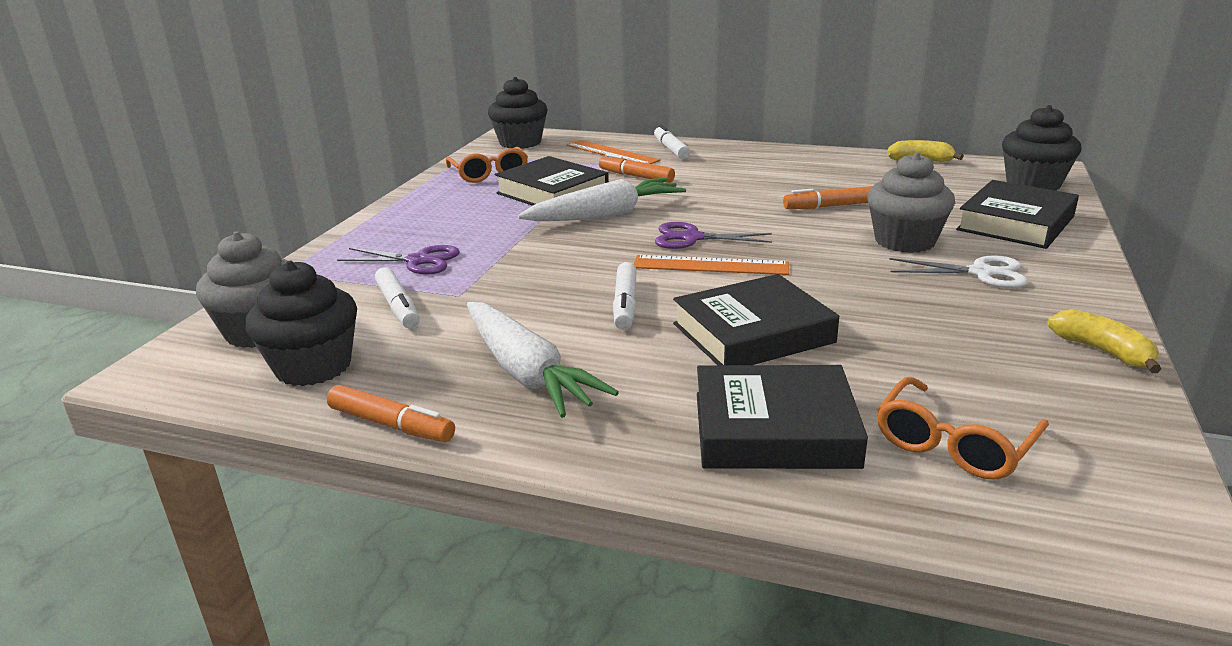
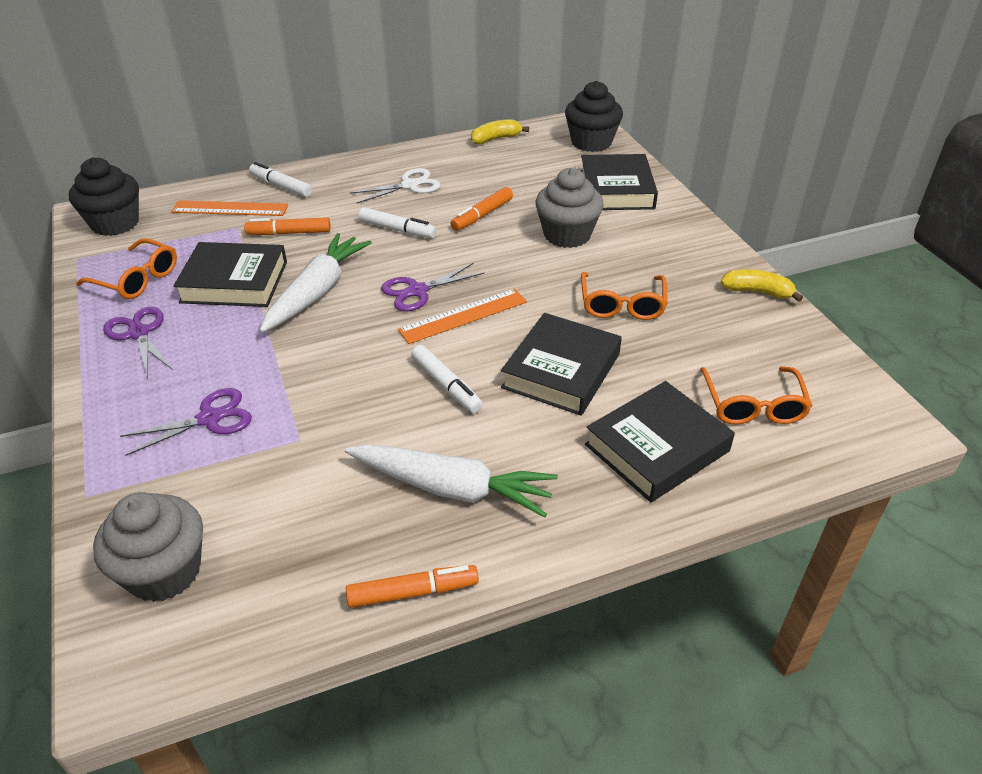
camera: 40 degrees left, 15 degrees up
black cupcake [245,261,357,386] -> none
white marker [375,267,420,328] -> white marker moved to [358,207,436,238]
white scissors [889,255,1028,288] -> white scissors moved to [350,168,440,204]
none -> purple scissors [103,307,173,378]
none -> orange glasses [581,272,667,320]

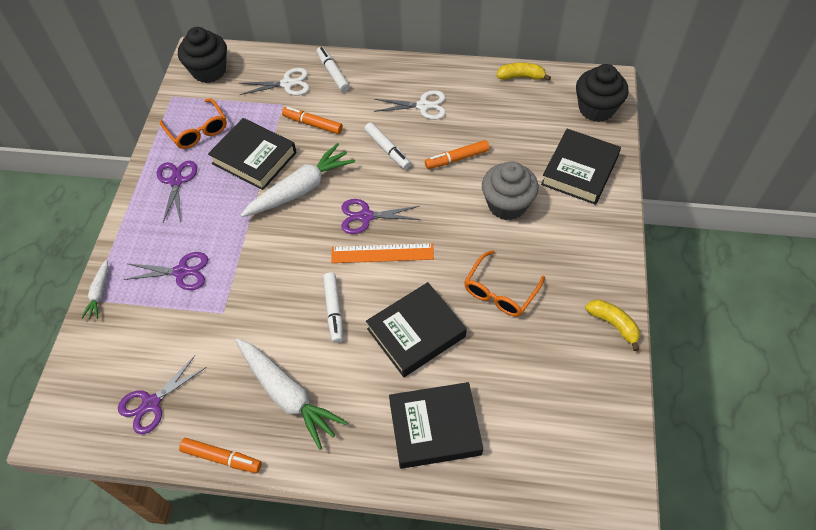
camera: 30 degrees right, 15 degrees up
grey cupcake [93,492,203,602] -> none
orange ruler [171,200,288,216] -> white scissors [239,68,310,96]
orange glasses [700,366,812,425] -> none
none -> white carrot [81,259,108,319]
none -> purple scissors [118,356,207,434]

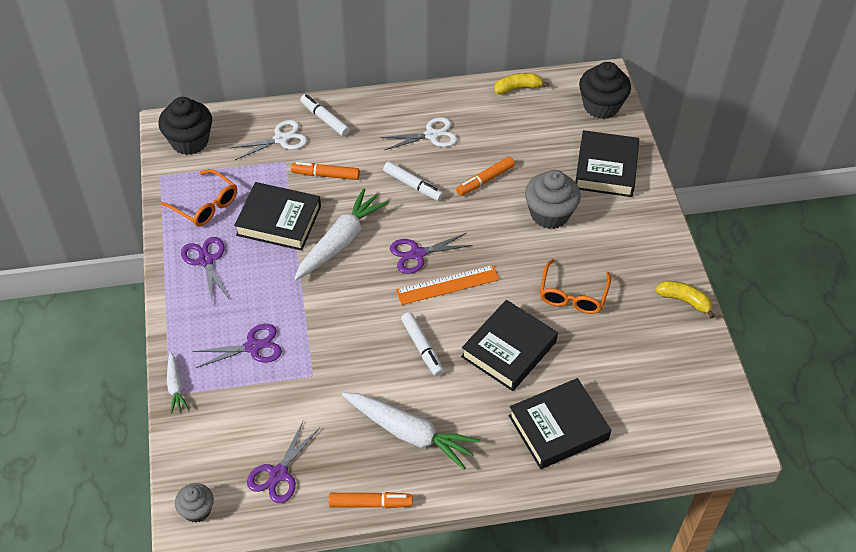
camera: 20 degrees left, 5 degrees down
none -> grey cupcake [175,483,214,523]

